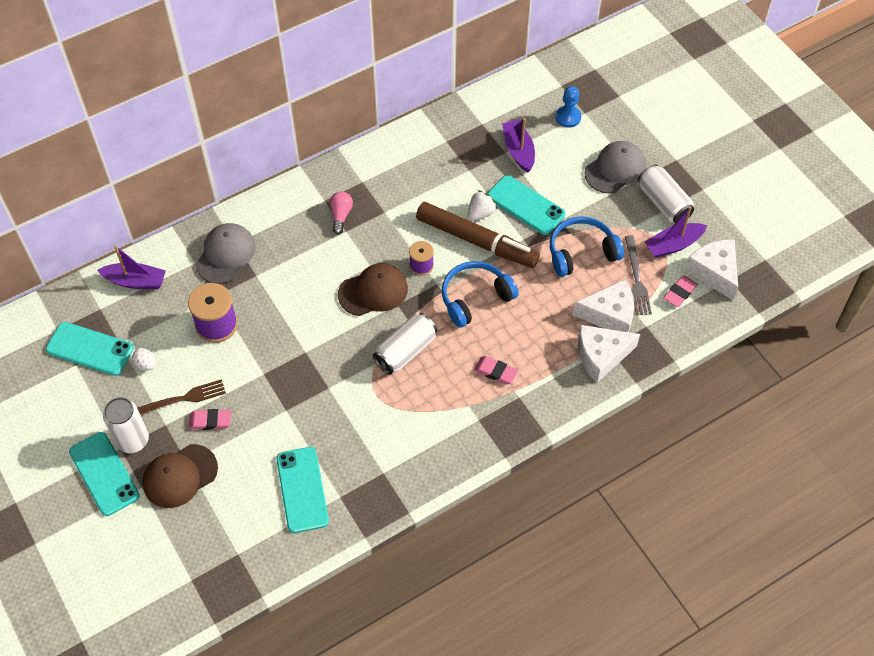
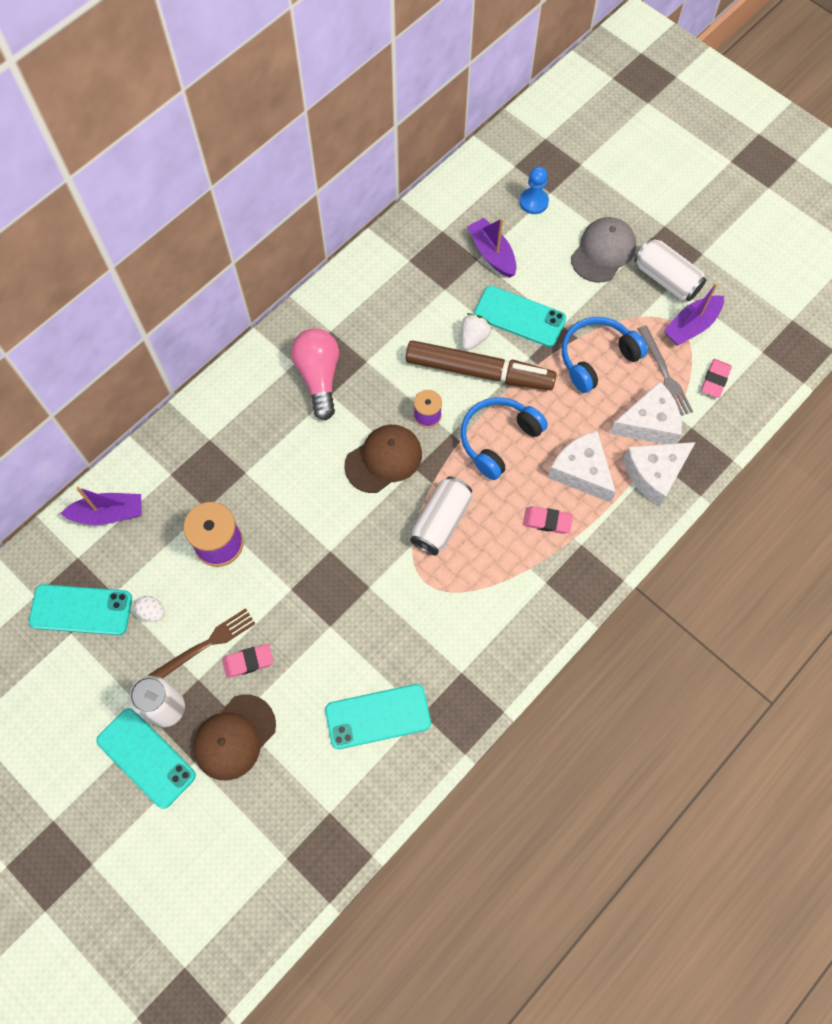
camera: 15 degrees left, 10 degrees up
grey cap [196,223,256,284] -> none
turquoise phone [276,447,329,533] -> turquoise phone turned 75 degrees counterclockwise [325,684,431,749]
pink light bulb [330,192,353,234] -> pink light bulb [291,328,339,420], size x1.77
white cheese [685,239,738,301] -> white cheese moved to [548,431,616,503]

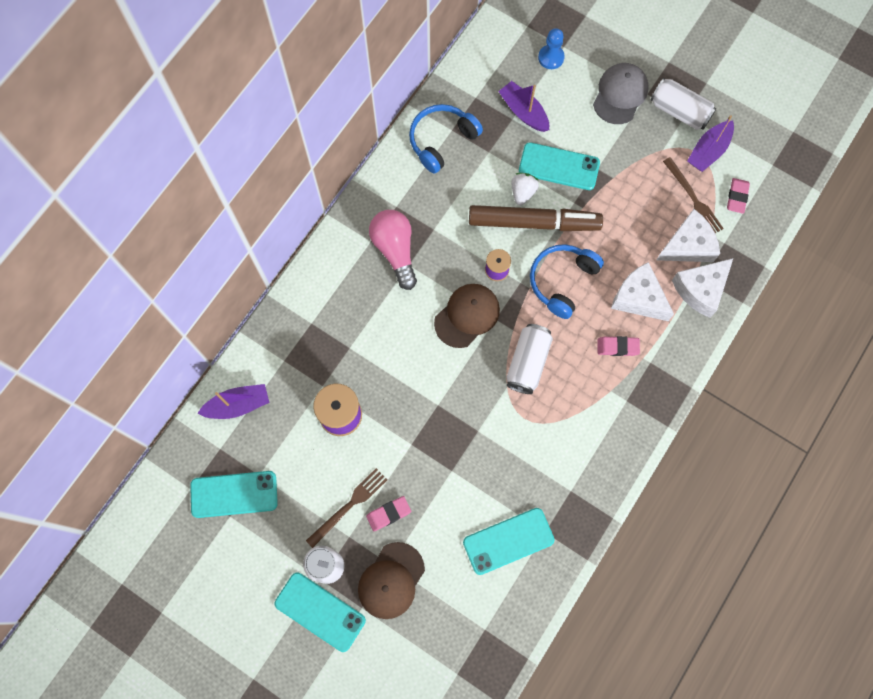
camera: 10 degrees left, 5 degrees up
white egg [135,596,165,622] -> none
blue headphones [562,317,648,393] -> blue headphones moved to [409,104,483,174]
grey fork [638,325,693,416] -> brown fork [663,157,724,233]

